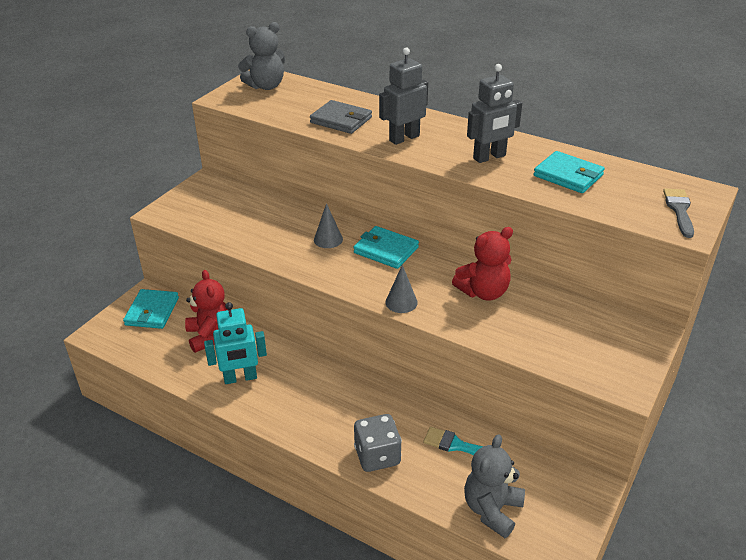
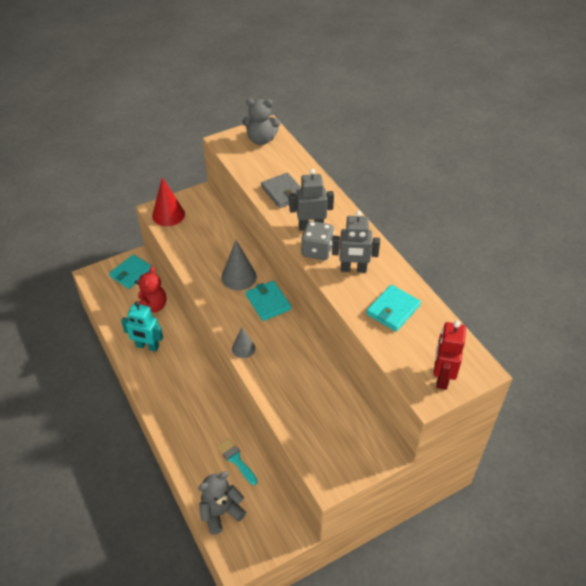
camera: 30 degrees right, 10 degrees up
grey cone [314,203,343,248] -> grey cone [221,240,257,290], size x1.63
grey dice [354,414,402,472] -> grey dice moved to [301,221,334,260]
red teddy bear [452,227,513,301] -> none
turquoise wallet [534,151,605,193] -> turquoise wallet turned 60 degrees clockwise [366,285,421,332]
grey brush [663,188,694,238] -> red robot [434,321,466,390]
none -> red cone [152,178,185,226]

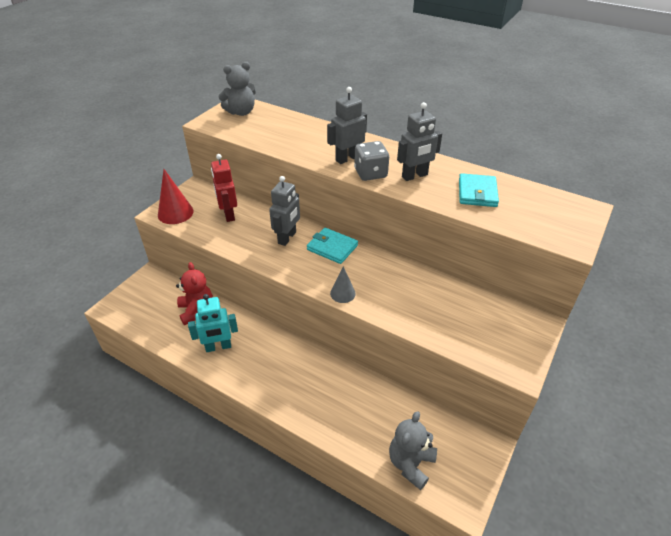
camera: 30 degrees left, 5 degrees down
turquoise wallet [109,254,151,289] -> none
turquoise brush [217,438,258,485] -> none
grey cone [221,240,257,290] -> grey robot [269,176,300,246]
grey wallet [261,173,301,208] -> none
red robot [434,321,466,390] -> red robot moved to [211,154,237,222]

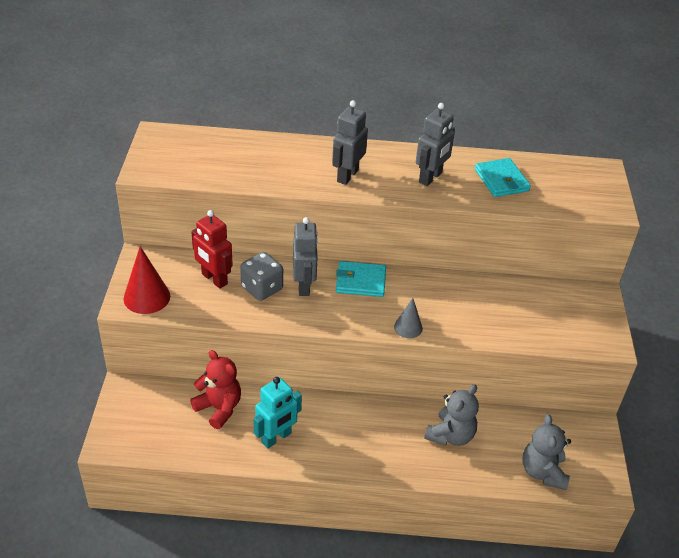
camera: 30 degrees left, 0 degrees up
grey teddy bear [218,62,256,116] -> grey teddy bear moved to [424,384,479,446]
grey dice [354,141,389,181] -> grey dice moved to [240,252,283,301]

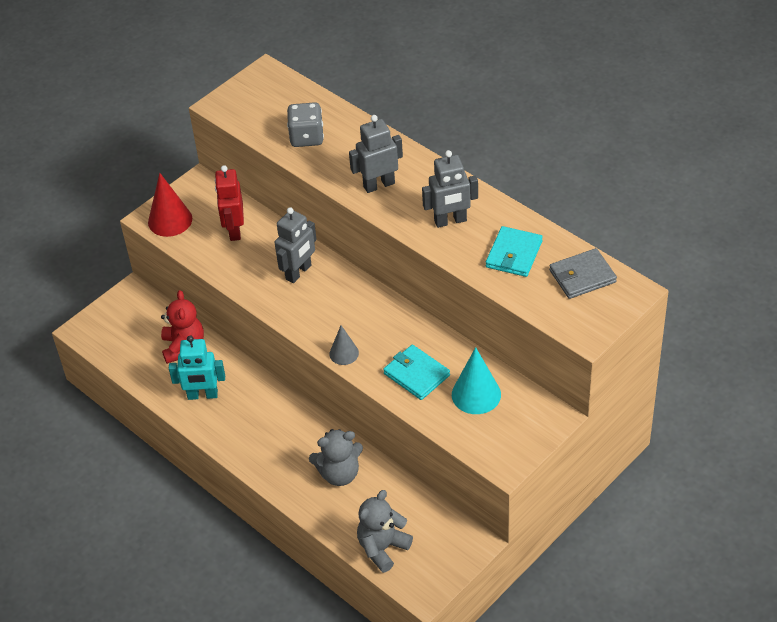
camera: 45 degrees right, 5 degrees up
grey dice [240,252,283,301] -> grey dice moved to [287,102,324,147]
turquoise wallet [336,261,386,297] -> turquoise wallet moved to [383,345,450,400]
none -> turquoise cone [452,347,501,414]
none -> grey wallet [549,248,617,299]

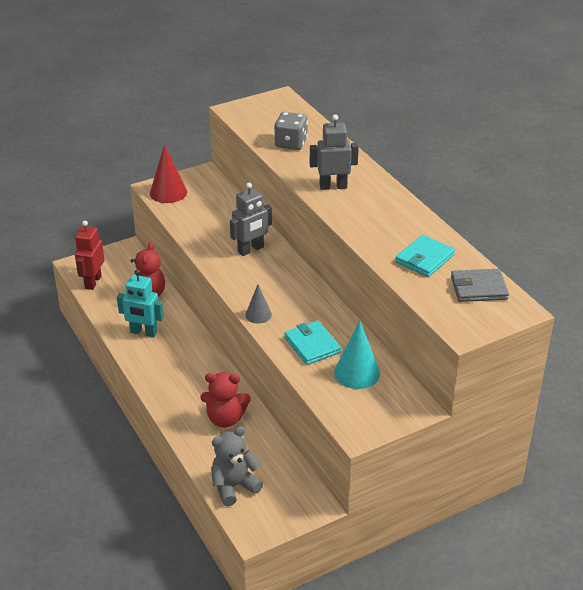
camera: 15 degrees right, 10 degrees down
red robot [215,165,244,241] -> red robot moved to [75,221,104,290]
grey teddy bear [309,429,363,486] -> red teddy bear [200,372,251,428]
grey robot [422,150,478,228] -> none

